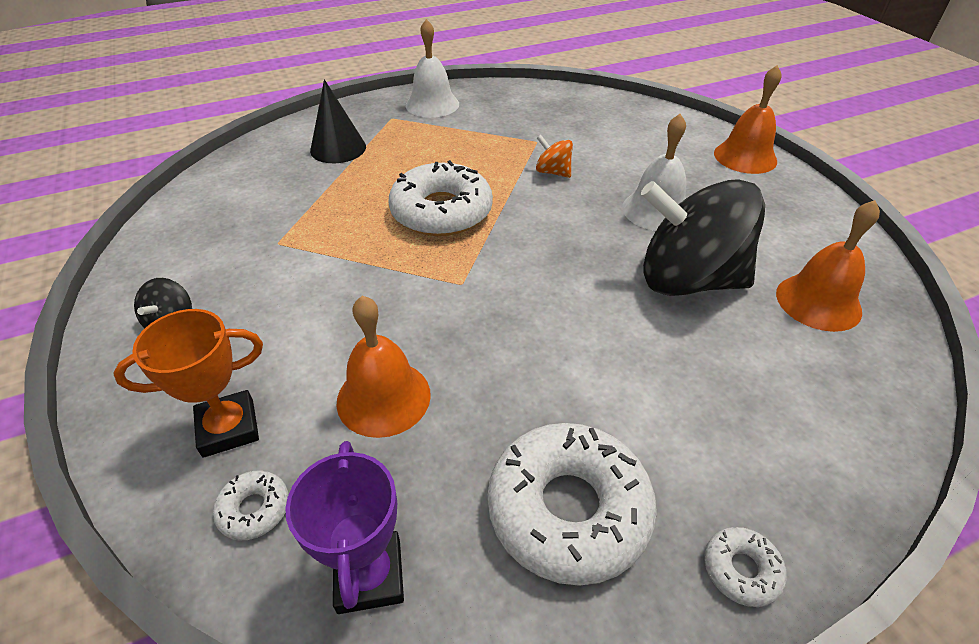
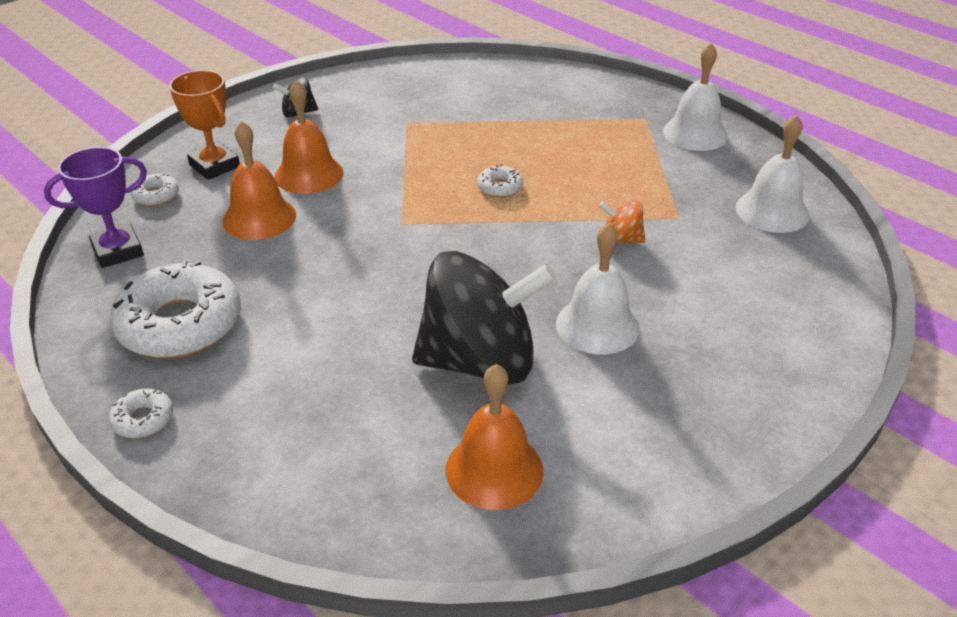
camera: 70 degrees right, 5 degrees down
black cone [310,79,366,163] -> none
white donut [389,160,493,236] -> white donut [477,164,523,198], size x0.44
orange spinning top [536,135,573,178] -> orange spinning top turned 90 degrees counterclockwise [599,201,645,243]
black spinning top [641,179,765,296] -> black spinning top turned 90 degrees clockwise [412,251,557,385]
orange bell [714,65,781,174] -> orange bell moved to [274,81,344,194]
none -> white bell [736,115,810,233]

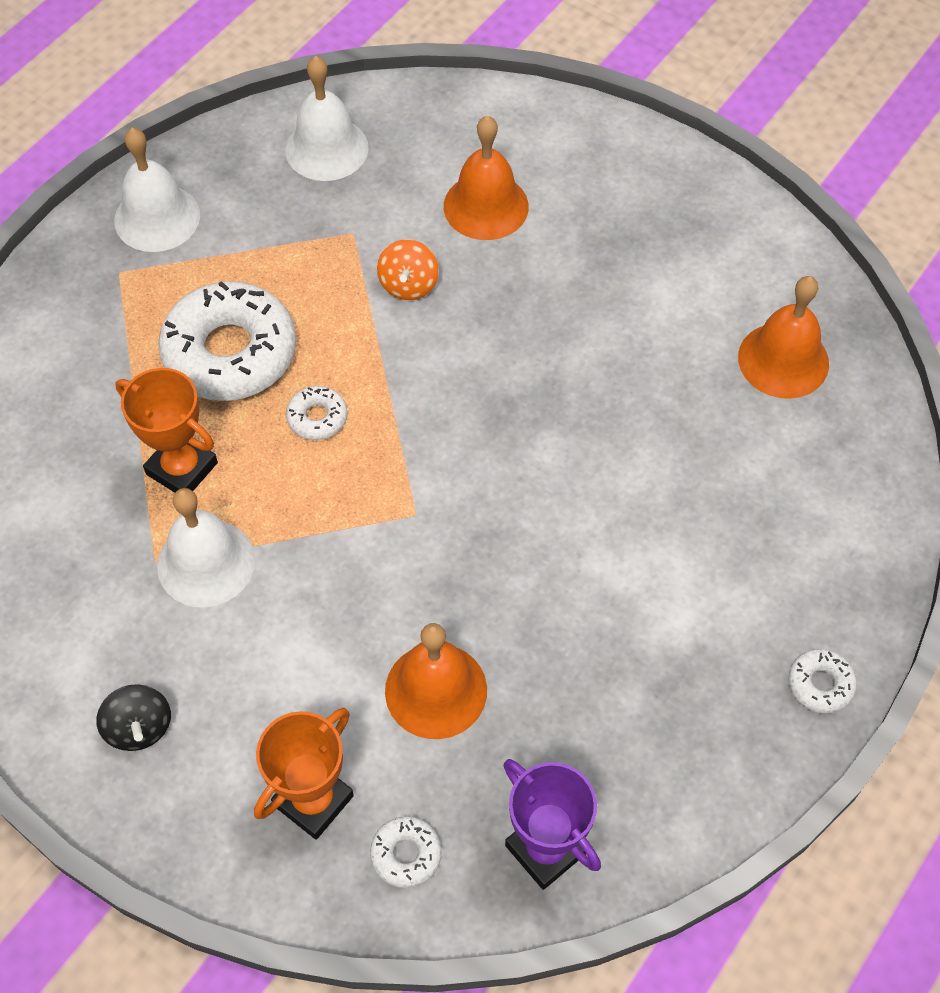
camera: 100 degrees left, 20 degrees up
white donut [110,260,241,358] -> white donut moved to [158,281,296,401]
orange bell [274,81,344,194] -> orange bell moved to [444,116,529,240]
black spinning top [412,251,557,385] -> none
white bell [556,223,640,355] -> white bell moved to [157,488,255,607]
none -> orange trophy [115,368,218,493]

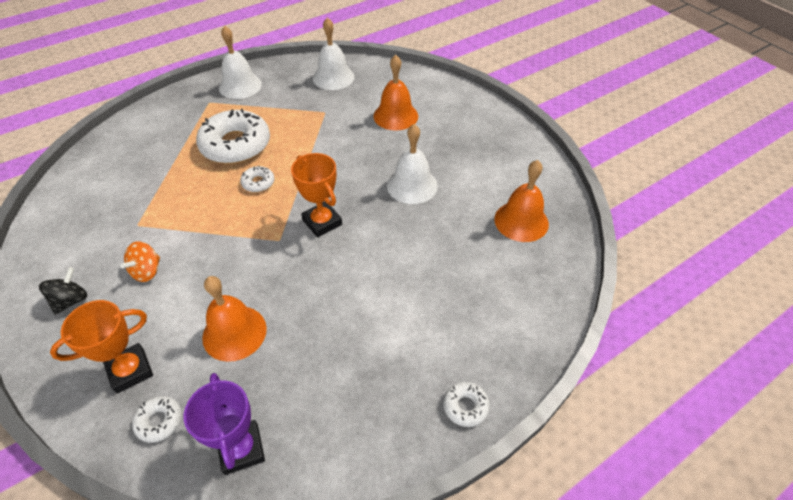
camera: 20 degrees right, 10 degrees down
black spinning top [96,684,171,751] -> black spinning top turned 150 degrees counterclockwise [39,267,87,315]
orange trophy [115,368,218,493] -> orange trophy moved to [291,153,342,237]
white bell [157,488,255,607] -> white bell moved to [387,124,438,204]
orange spinning top [377,239,439,300] -> orange spinning top moved to [120,241,160,282]

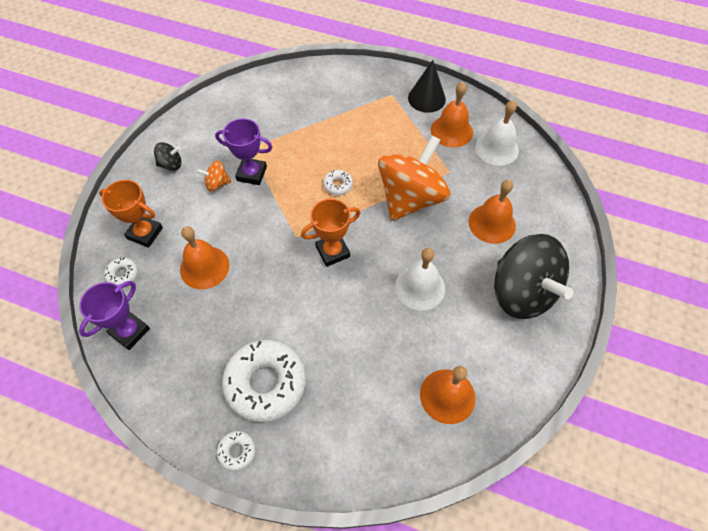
camera: 55 degrees right, 10 degrees up
white donut [196,109,270,164] -> white donut moved to [222,340,306,422]
white bell [219,25,262,99] -> black cone [408,60,446,113]
orange trophy [291,153,342,237] -> orange trophy turned 45 degrees clockwise [301,199,360,267]
none -> purple trophy [215,118,272,185]
none -> orange spinning top [378,135,450,221]
none -> orange bell [431,82,473,148]
none -> black spinning top [494,234,574,319]

